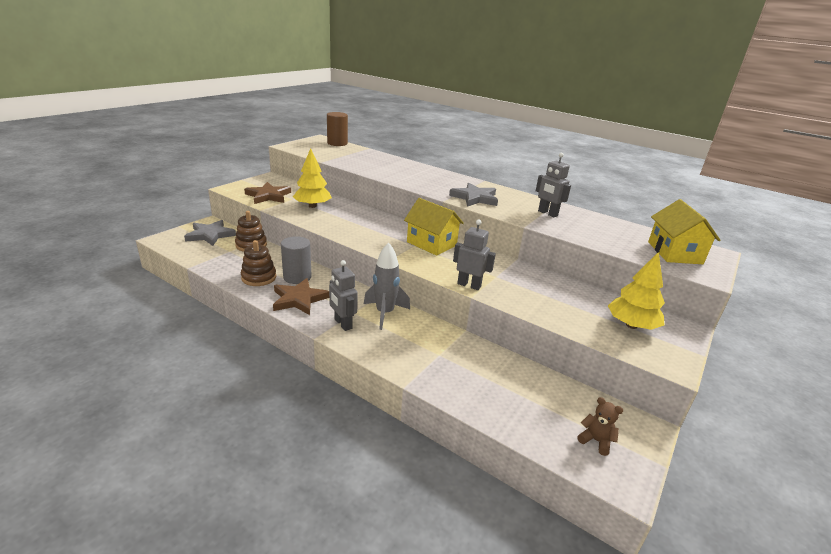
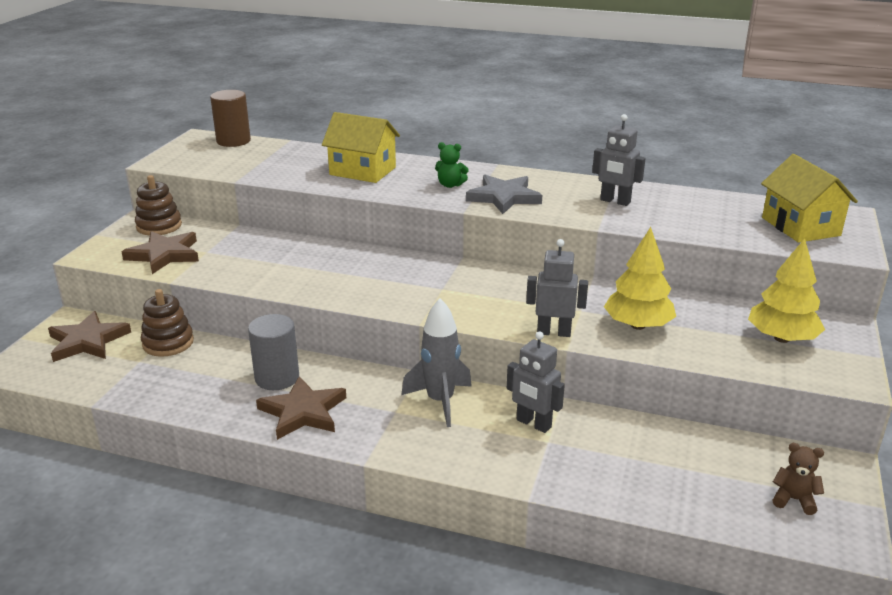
camera: 15 degrees left, 0 degrees up
grey star [184,220,236,246] -> brown star [48,311,131,362]
brown stacking toy [241,240,276,286] -> brown stacking toy moved to [135,175,182,235]
yellow tree [293,148,332,208] -> yellow tree moved to [604,227,676,330]
grey robot [329,260,358,331] -> grey robot moved to [507,331,565,433]
yellow house [404,198,464,256] -> yellow house moved to [322,112,400,183]
none -> green teddy bear [435,142,469,188]

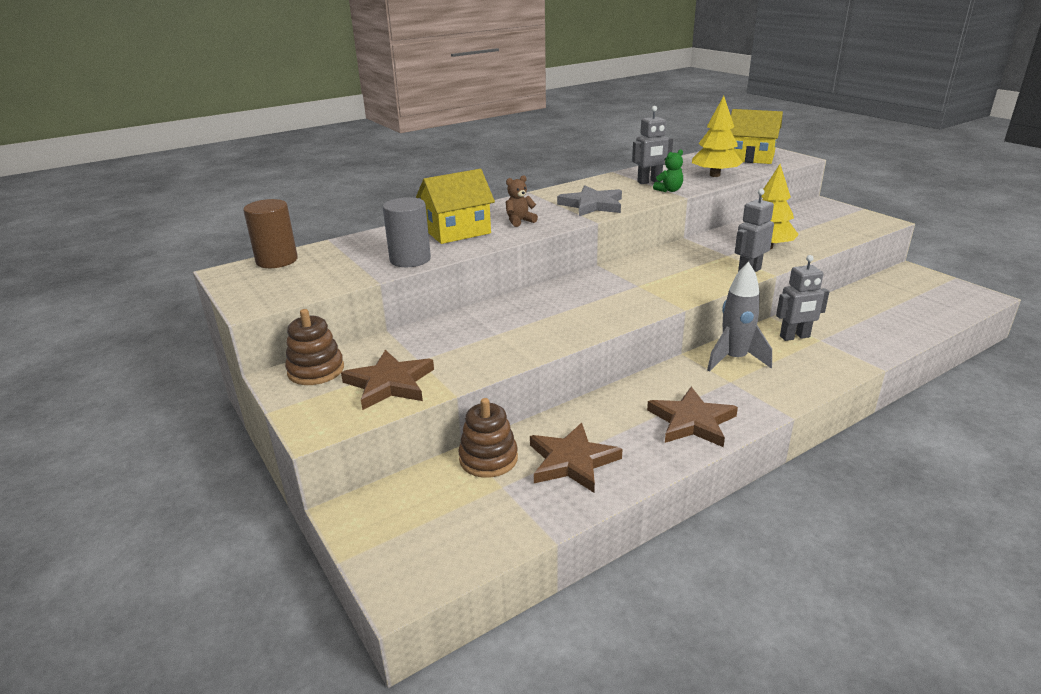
camera: 50 degrees left, 0 degrees up
brown star [48,311,131,362] -> brown star moved to [530,423,622,493]
grey cylinder [248,314,299,390] -> grey cylinder moved to [383,197,431,267]
green teddy bear [435,142,469,188] -> green teddy bear moved to [653,149,683,192]
yellow tree [748,238,825,343] -> yellow tree moved to [692,96,743,177]
brown teddy bear [773,443,824,515] -> brown teddy bear moved to [506,175,538,227]

